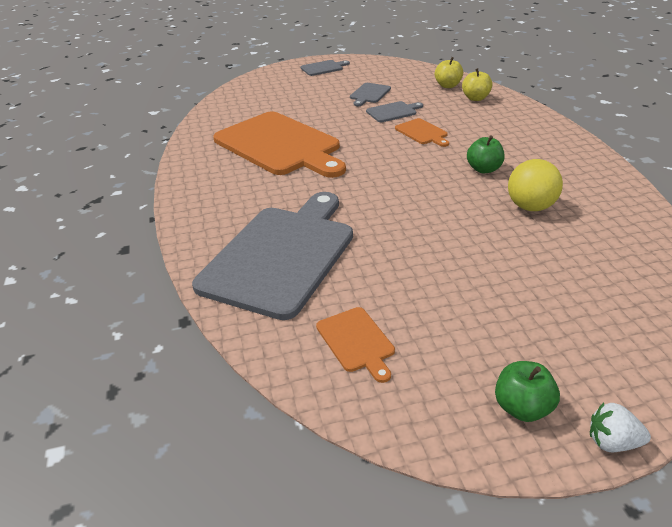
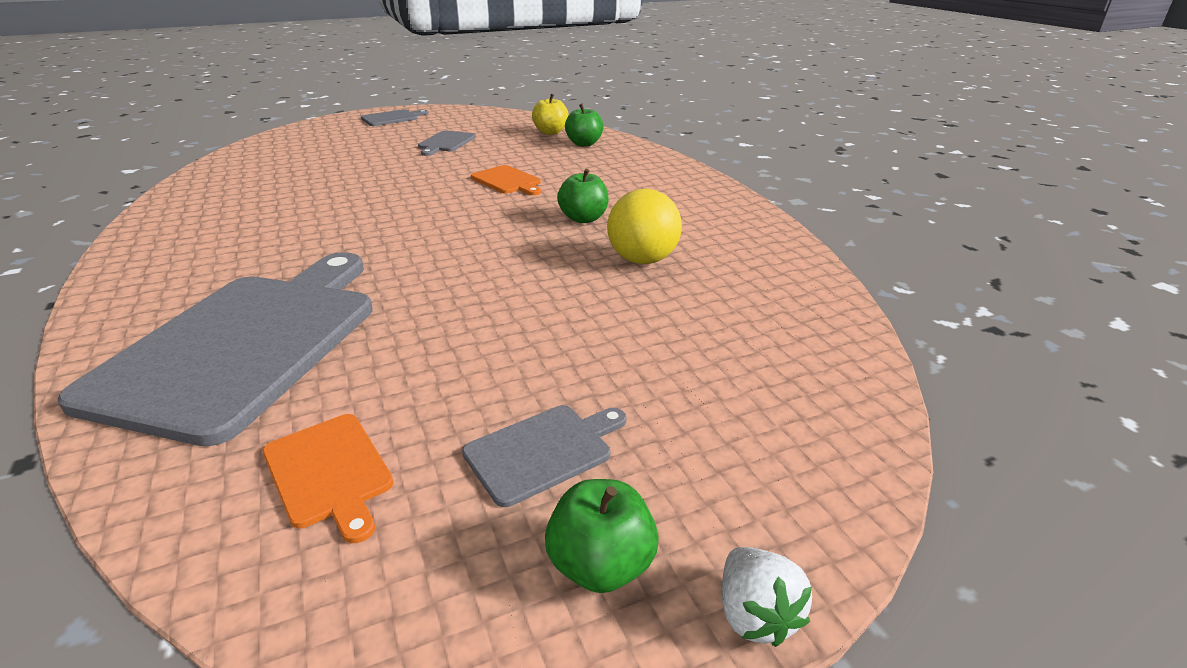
camera: 10 degrees left, 5 degrees down
orange cutting board [213,111,346,178] -> none
grey cutting board [366,101,423,122] -> grey cutting board moved to [462,405,626,507]
yellow apple [462,68,493,101] -> green apple [565,103,604,147]
white strawberry [590,403,651,452] -> white strawberry turned 105 degrees counterclockwise [722,547,812,647]

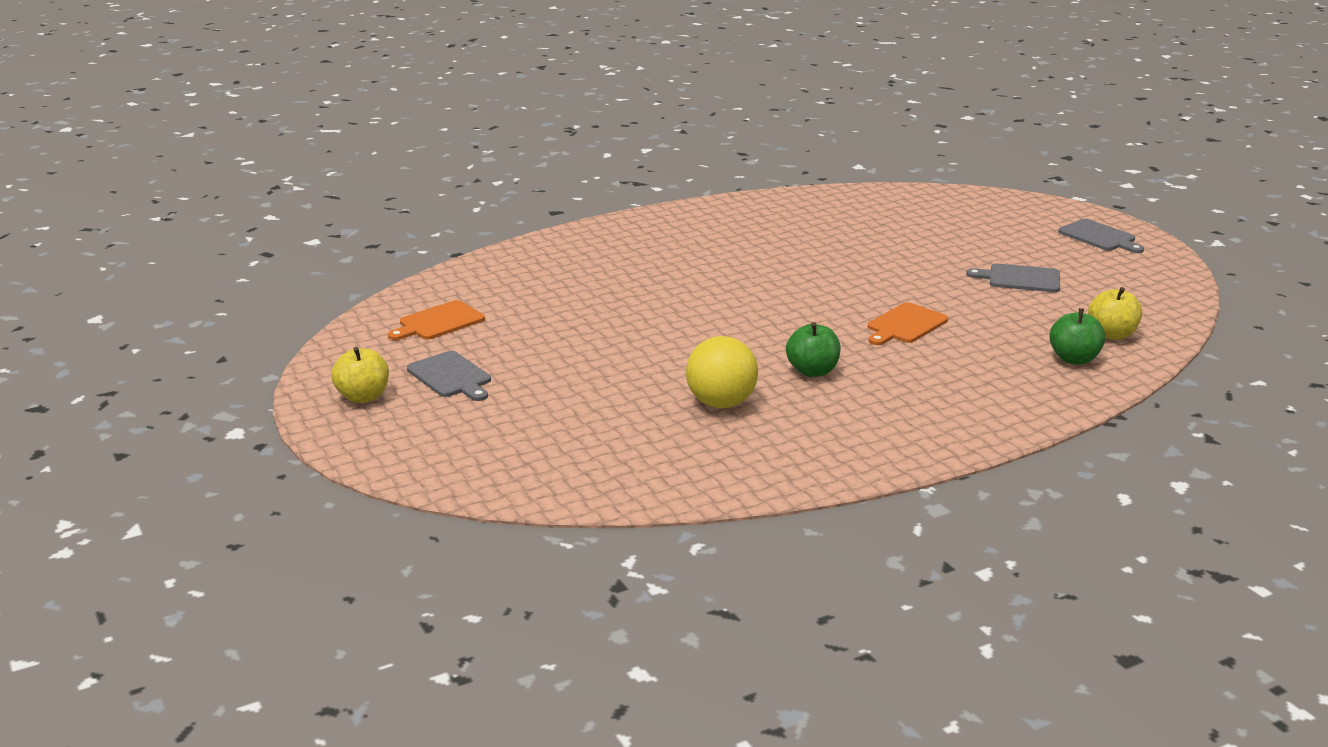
camera: 85 degrees right, 5 degrees down
grey cutting board [57,252,373,446] -> none
green apple [545,479,659,593] -> yellow apple [331,347,389,403]
white strawberry [722,547,812,647] -> none

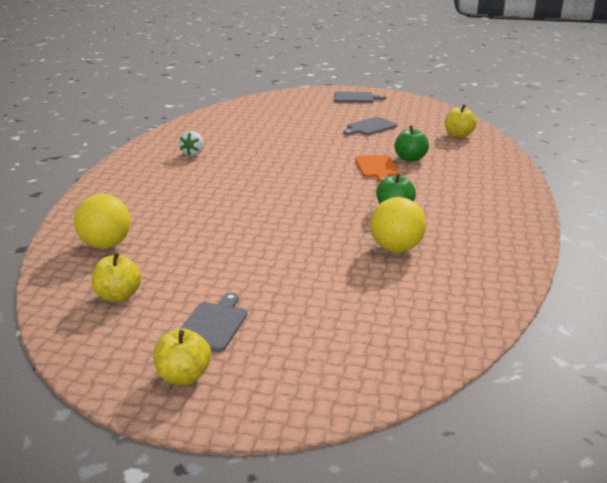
camera: 50 degrees left, 0 degrees up
orange cutting board [388,300,485,340] -> yellow apple [92,252,142,302]
grey cutting board [407,351,491,401] -> grey cutting board turned 75 degrees counterclockwise [180,293,247,352]
green apple [1049,308,1106,365] -> green apple moved to [395,125,429,162]
none -> yellow ball [74,194,131,249]
none -> white strawberry [179,131,204,156]

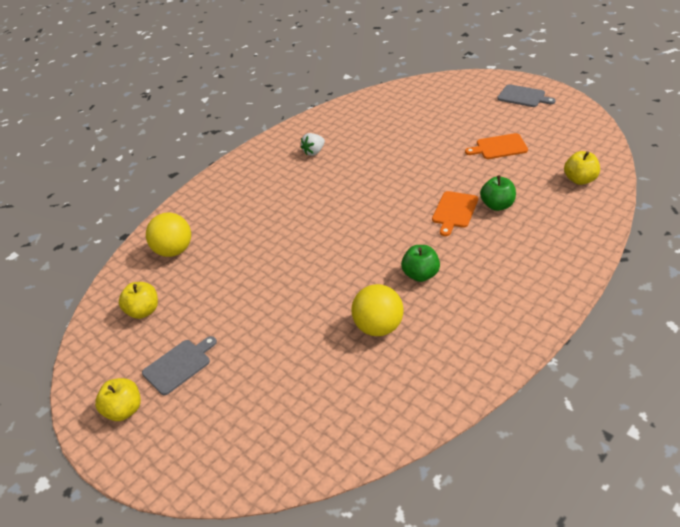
camera: 35 degrees right, 15 degrees up
grey cutting board [343,117,397,135] -> orange cutting board [465,133,528,159]

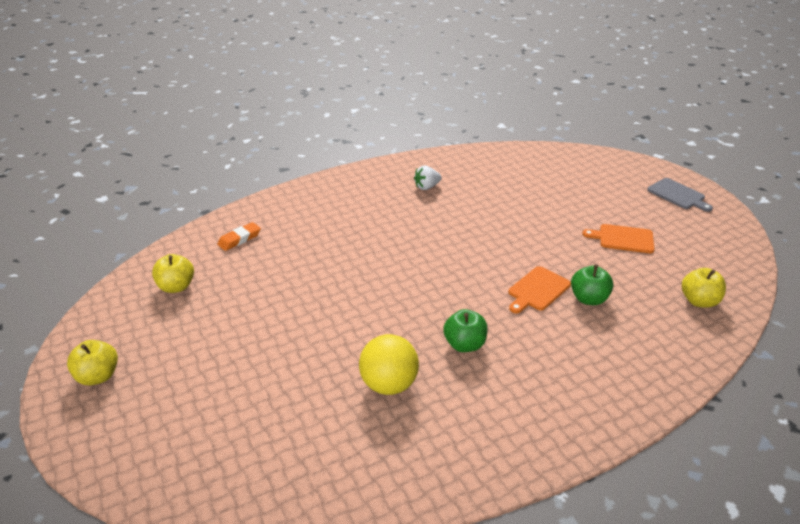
camera: 15 degrees right, 5 degrees down
grey cutting board [142,336,217,395] -> none
yellow ball [146,213,191,257] -> orange eraser [217,222,261,251]

